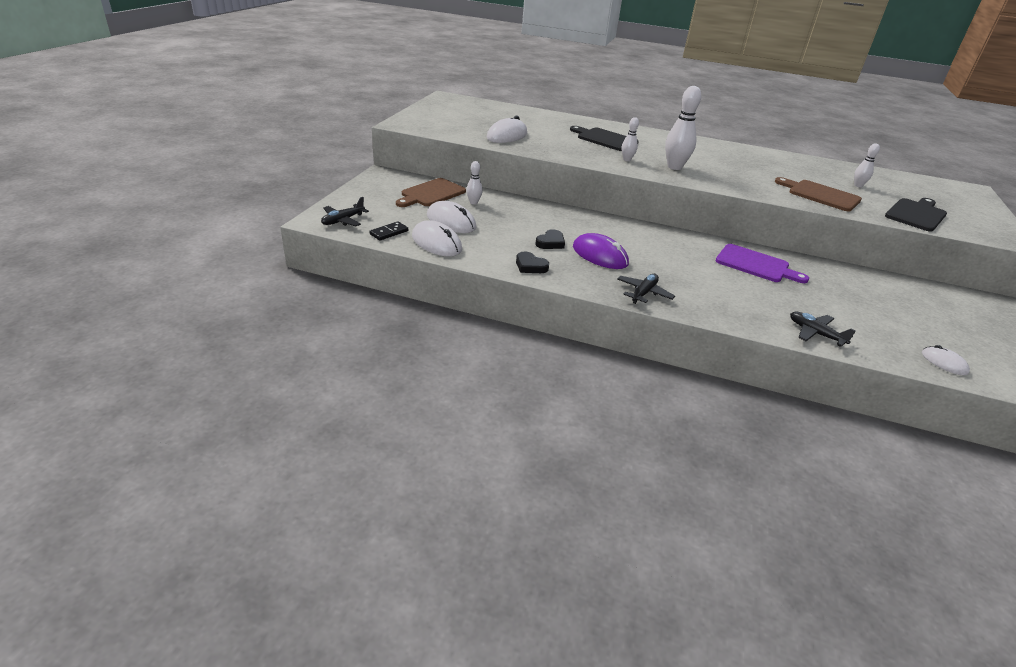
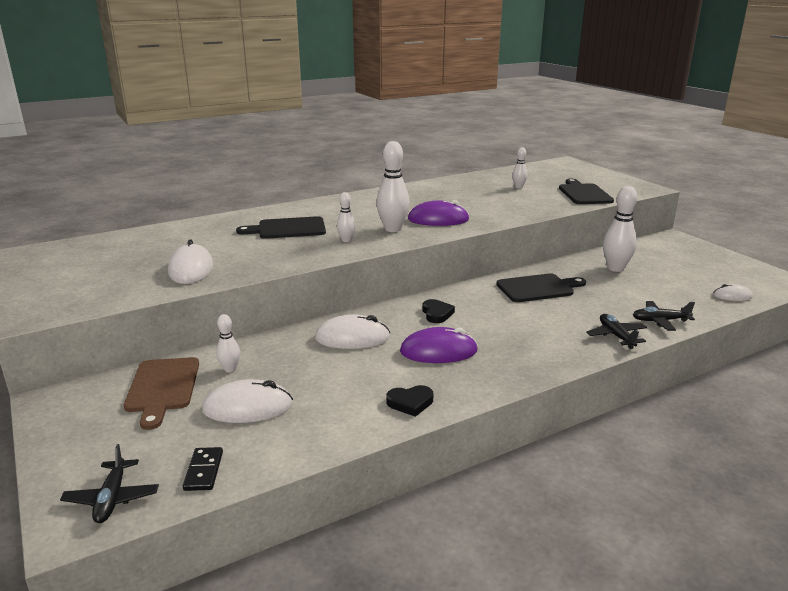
camera: 45 degrees left, 10 degrees down
white mouse [412,220,462,256] -> white mouse moved to [315,314,391,349]
black heart [535,229,565,249] -> black heart moved to [422,299,455,323]
black plane [617,274,675,304] -> black plane moved to [586,314,647,349]
purple cutting board [716,244,809,283] -> black cutting board [496,273,586,302]
brown cutting board [775,177,862,212] -> none
none -> purple mouse [408,200,469,226]
none -> white bowling pin [603,186,637,272]

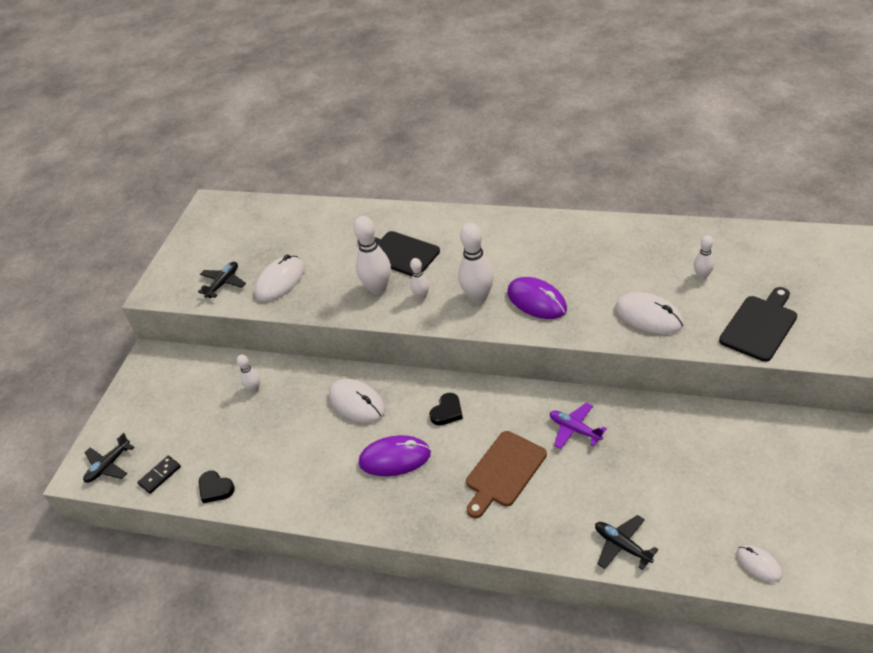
camera: 50 degrees right, 20 degrees up
brown cutting board [124,357,199,430] -> brown cutting board moved to [466,431,547,518]
white mouse [202,379,293,423] -> white mouse moved to [615,292,684,334]
black heart [386,385,433,417] -> black heart moved to [199,470,235,503]
purple mouse [400,327,478,363] -> purple mouse turned 45 degrees counterclockwise [359,435,431,476]
black cutting board [496,273,586,302] -> purple plane [550,403,607,449]
black plane [586,314,647,349] -> black plane moved to [198,262,246,298]
white bowling pin [603,186,637,272] -> white bowling pin moved to [353,216,391,295]

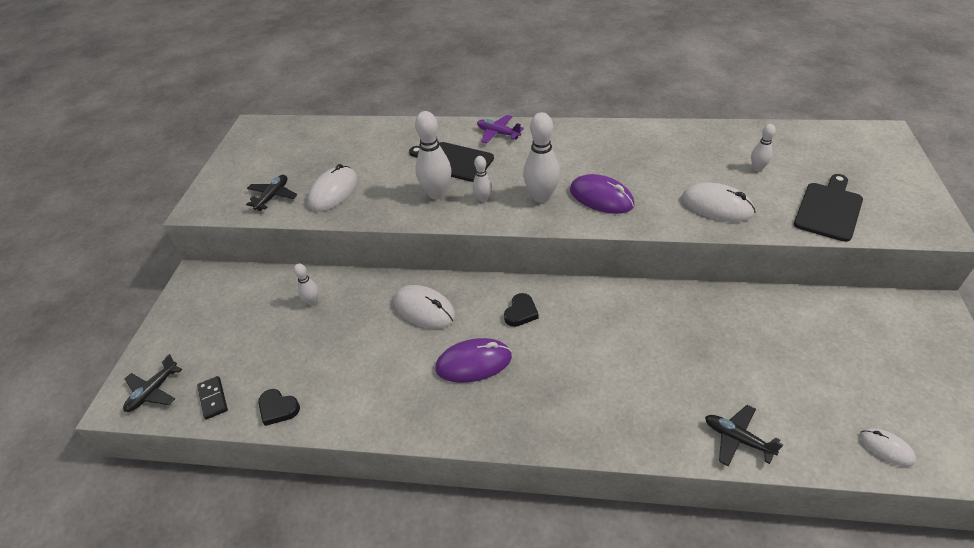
camera: 10 degrees left, 0 degrees up
black domino [137,456,181,494] -> black domino turned 60 degrees counterclockwise [197,376,228,420]
brown cutting board [466,431,547,518] -> none
purple plane [550,403,607,449] -> purple plane moved to [477,115,524,143]

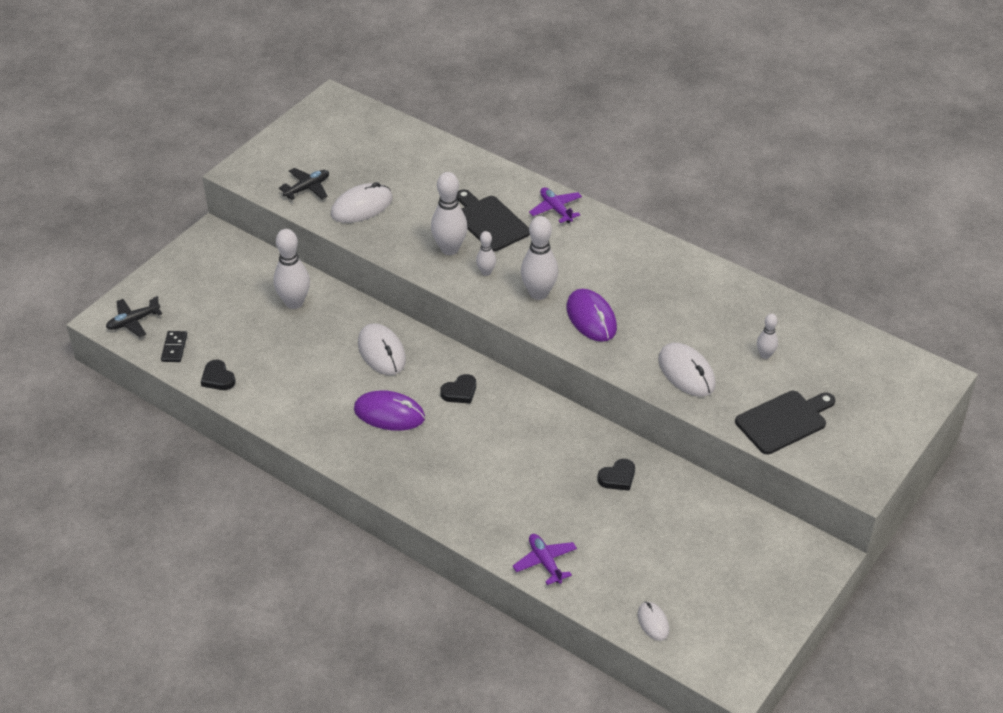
camera: 25 degrees right, 0 degrees up
white bowling pin [294,263,319,306] -> white bowling pin [274,229,310,309], size x1.84
black plane [705,405,783,466] -> purple plane [513,534,577,585]
none -> black heart [597,459,635,491]

